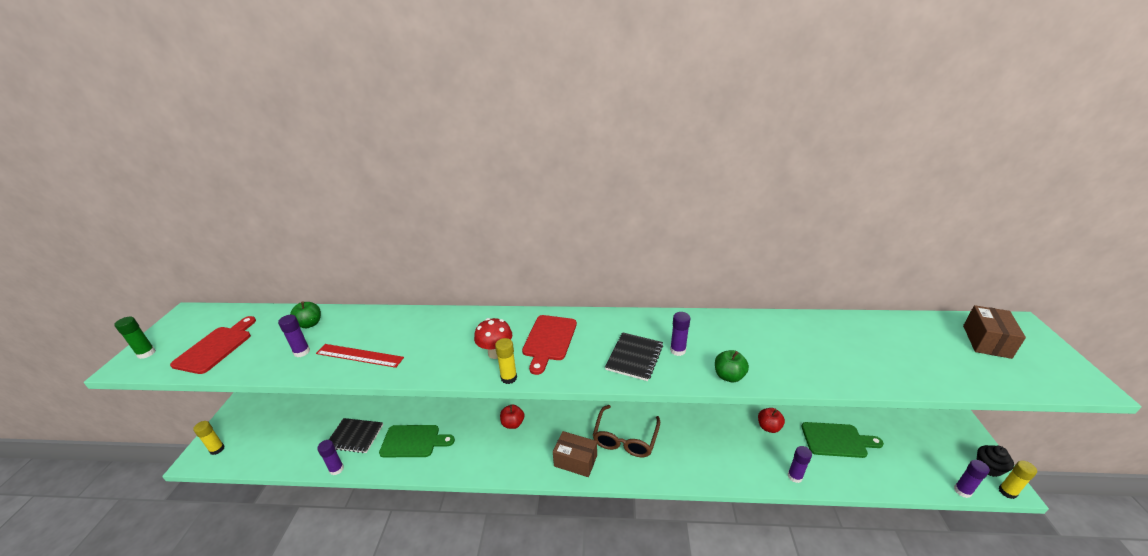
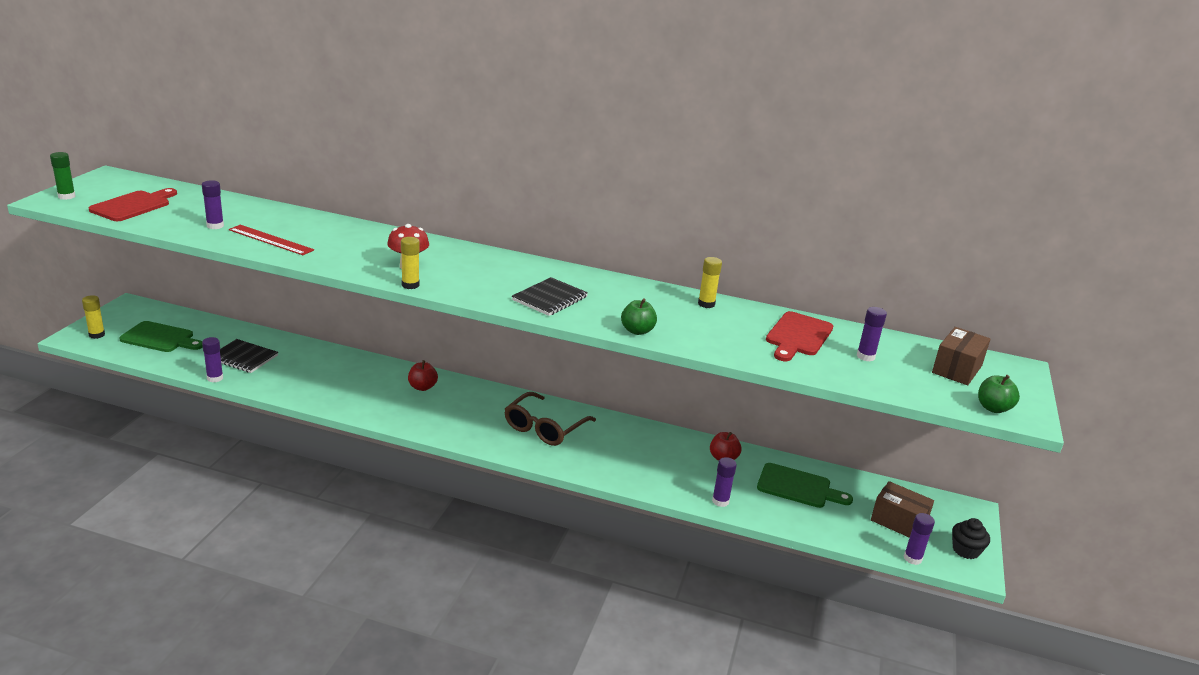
camera: 10 degrees right, 5 degrees down
green apple [290,302,321,328] -> green apple moved to [978,375,1020,413]
green cutting board [379,425,455,457] -> green cutting board moved to [119,321,203,352]
red cutting board [522,315,577,375] -> red cutting board moved to [766,311,833,361]
brown box [553,431,597,477] -> brown box moved to [871,481,934,538]
purple glue stick [670,312,690,356] -> purple glue stick moved to [857,307,887,362]
yellow glue stick [998,461,1037,499] -> yellow glue stick moved to [698,257,722,308]

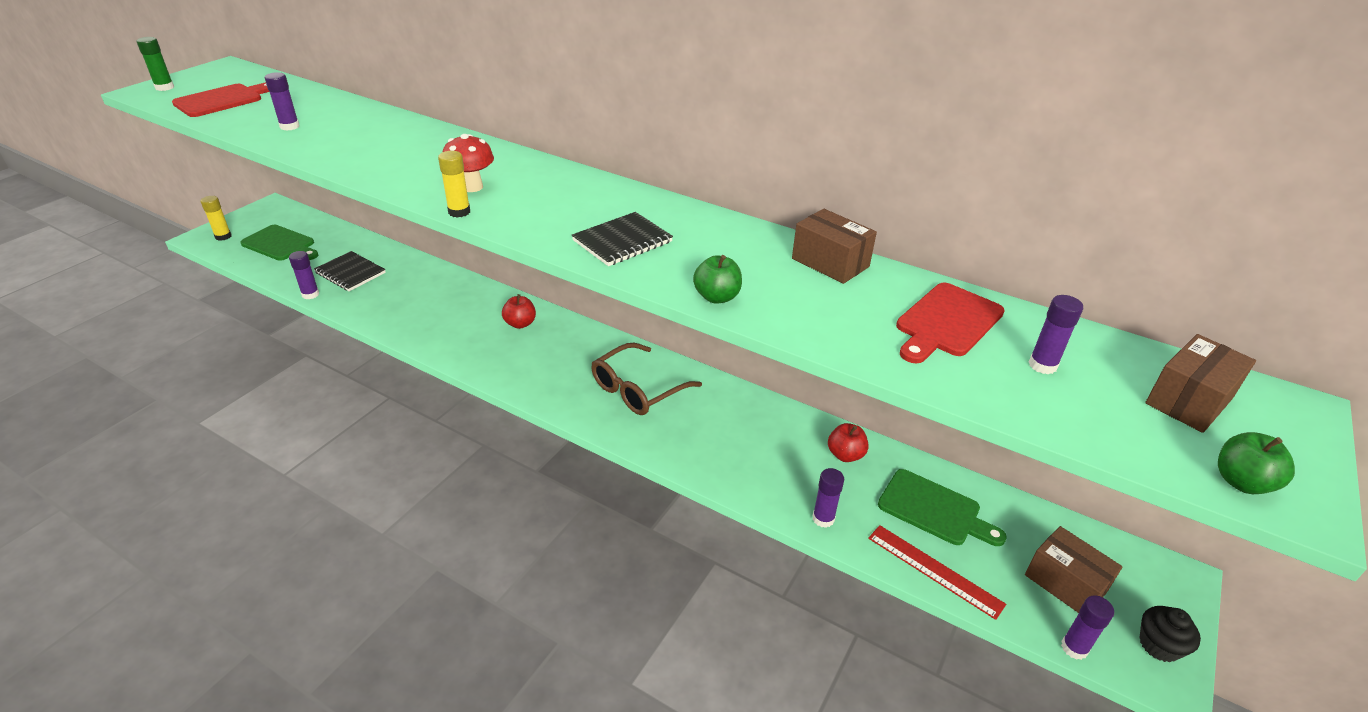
camera: 15 degrees right, 10 degrees up
red ruler [229,225,314,255] -> red ruler moved to [868,525,1006,620]
yellow glue stick [698,257,722,308] -> brown box [792,209,877,284]

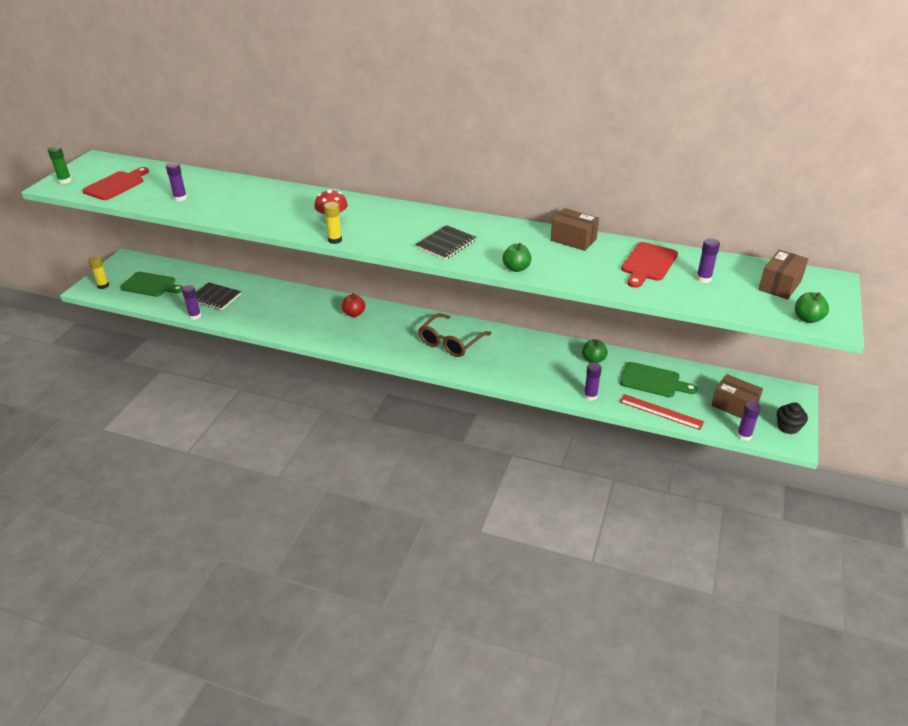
camera: 10 degrees left, 0 degrees up
red apple [828,423,868,462] -> green apple [582,339,608,363]

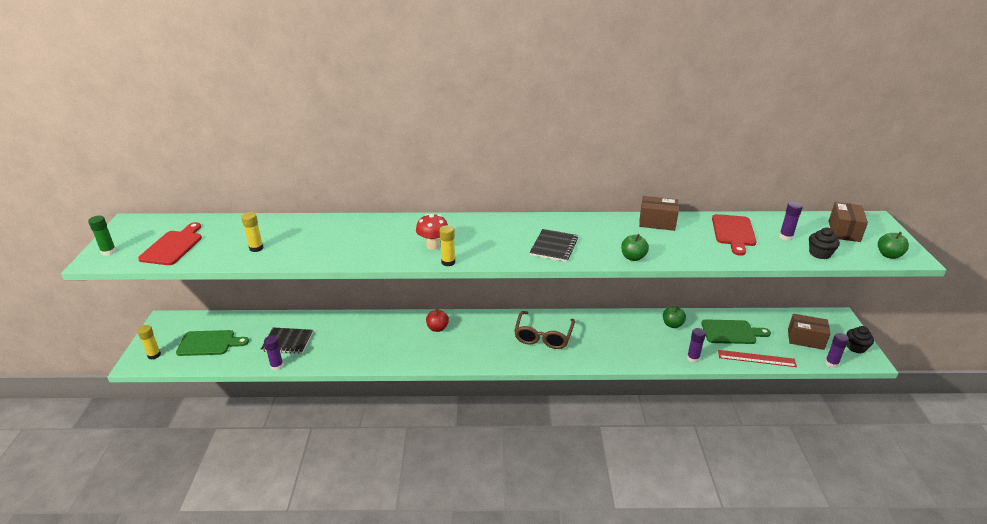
camera: 20 degrees left, 5 degrees down
purple glue stick [166,162,187,202] -> yellow glue stick [241,212,264,252]
none -> black cupcake [809,227,840,259]

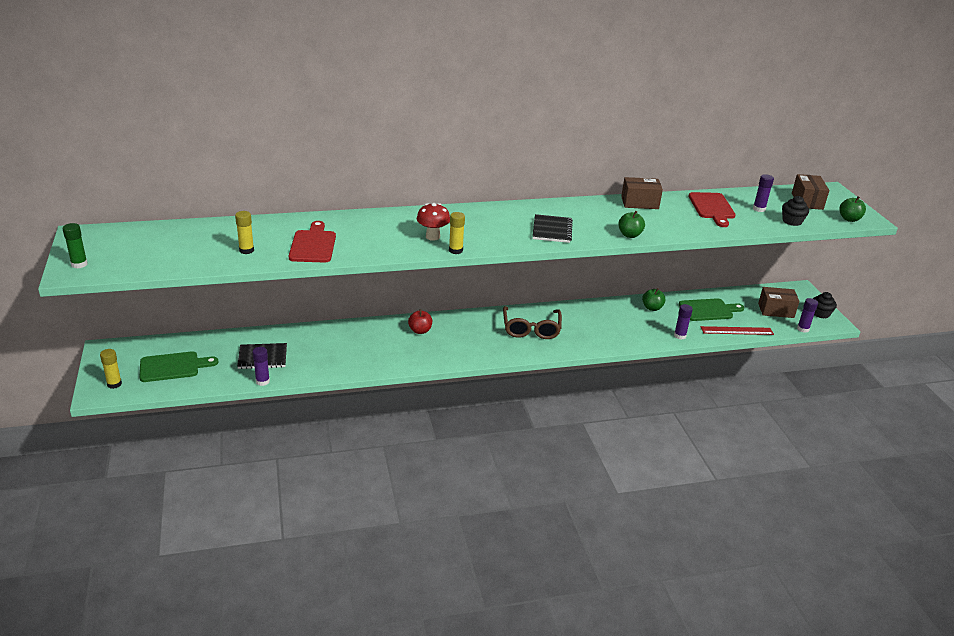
camera: 15 degrees left, 0 degrees up
red cutting board [138,222,202,265] -> red cutting board moved to [289,221,336,263]

